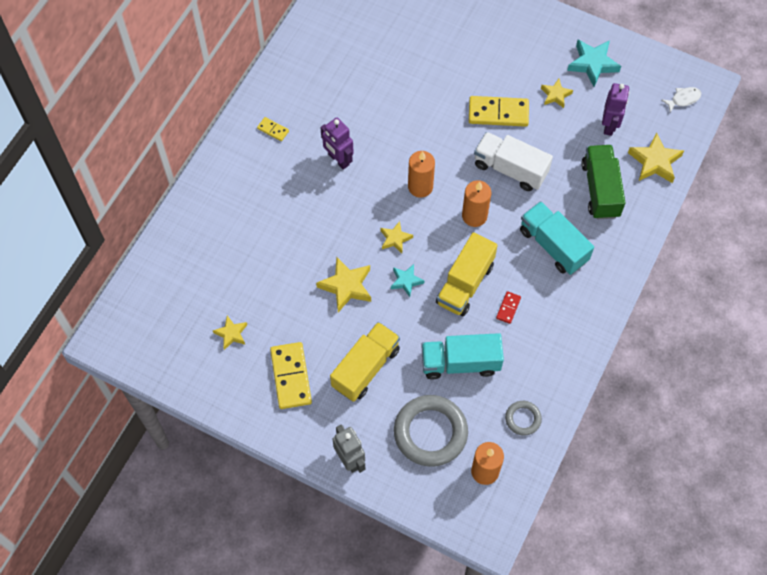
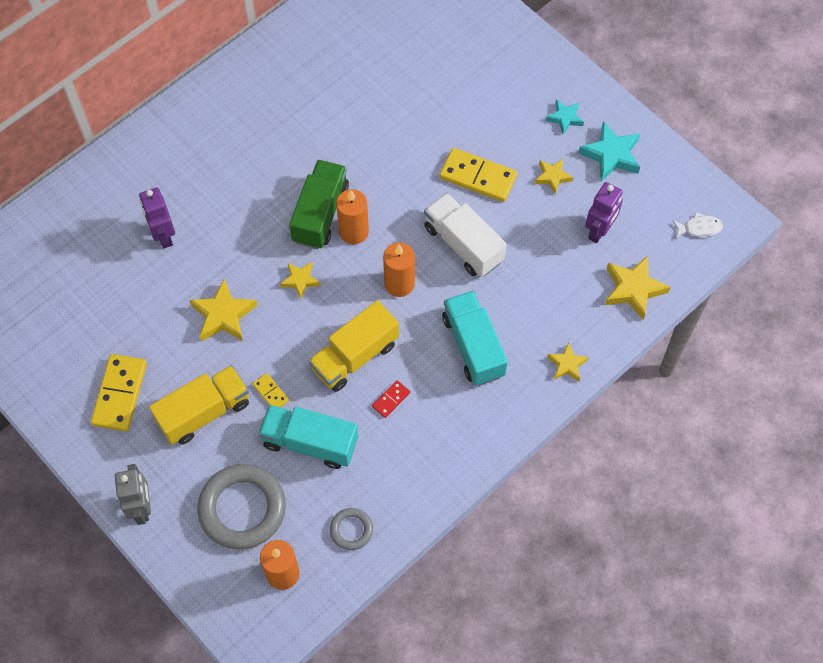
camera: 20 degrees right, 0 degrees up
yellow star [213,316,247,350] -> yellow star moved to [547,343,589,381]
yellow domino [257,117,289,141] -> yellow domino moved to [252,373,289,407]
purple robot [320,117,354,170] -> purple robot moved to [139,188,175,248]
turquoise star [391,264,424,297] -> turquoise star moved to [546,99,584,134]
green truck [581,145,626,219] -> green truck moved to [289,160,349,249]

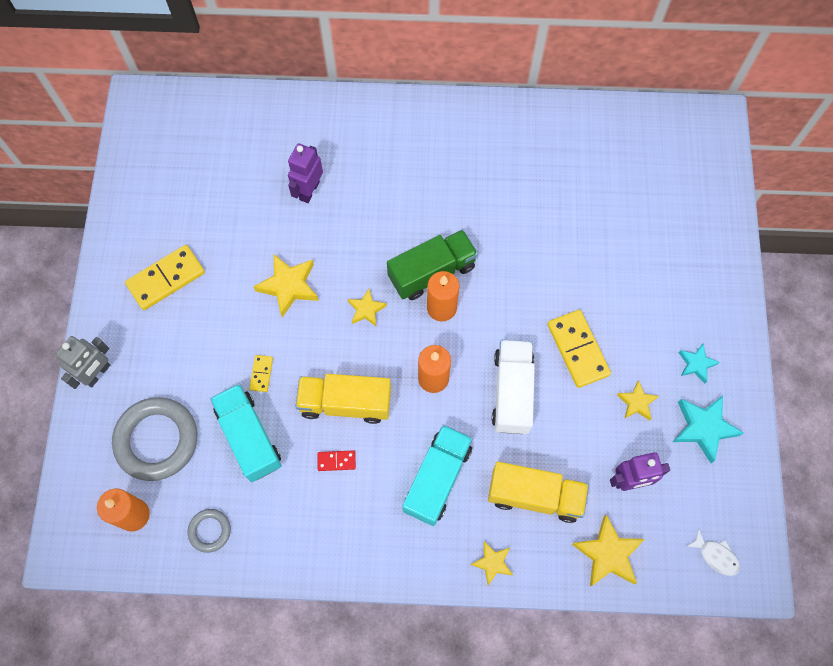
camera: 45 degrees right, 5 degrees up
yellow truck [149,365,249,445] -> yellow truck moved to [488,462,589,523]

